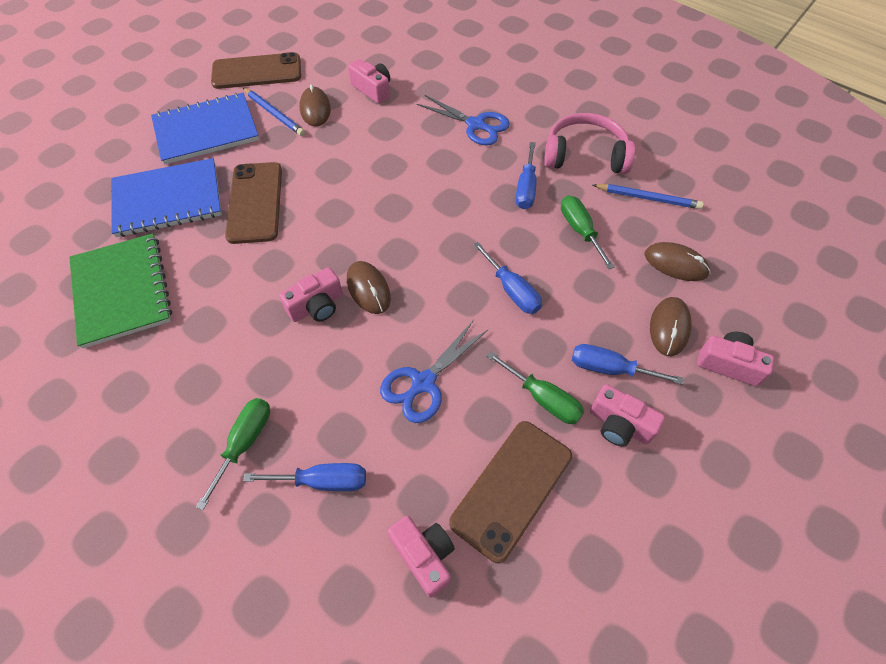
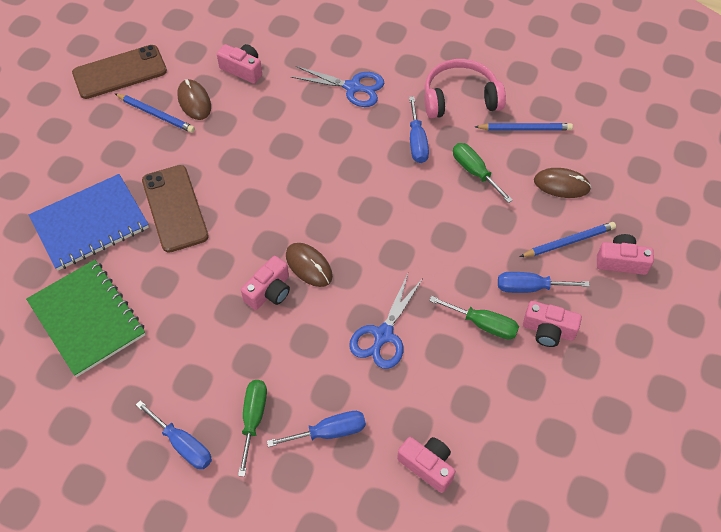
camera: 15 degrees left, 0 degrees up
blue notebook [151,93,259,165] -> none
brown phone [449,421,572,563] -> none
blue screwdriver [473,242,542,314] -> blue screwdriver moved to [136,400,212,469]
brown mouse [650,297,692,356] -> blue pencil [520,222,616,257]

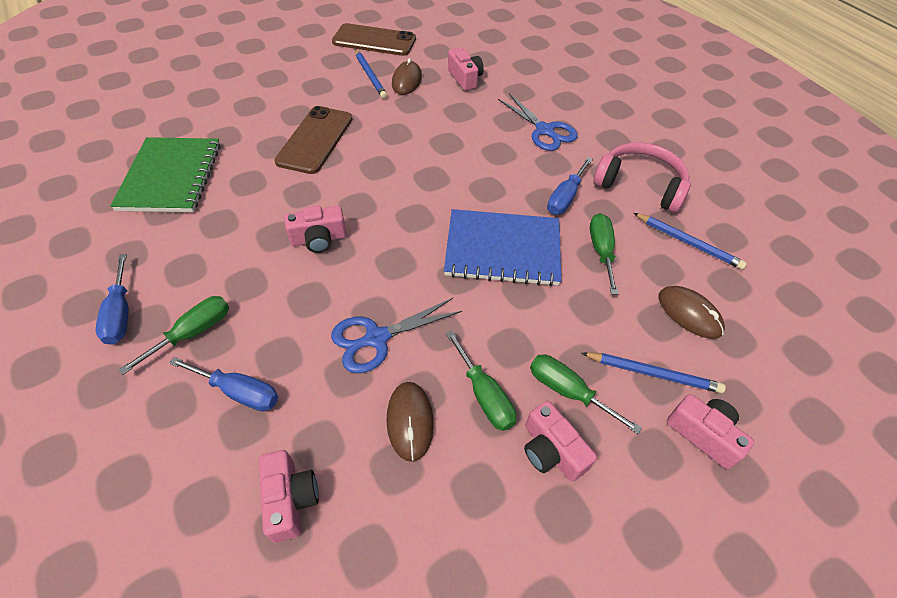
camera: 35 degrees right, 5 degrees down
blue notebook [29,174,149,271] -> blue notebook moved to [444,209,561,286]
brown mouse [286,243,333,287] -> brown mouse moved to [387,382,434,462]
blue screwdriver [498,272,590,293] -> green screwdriver [530,354,642,434]

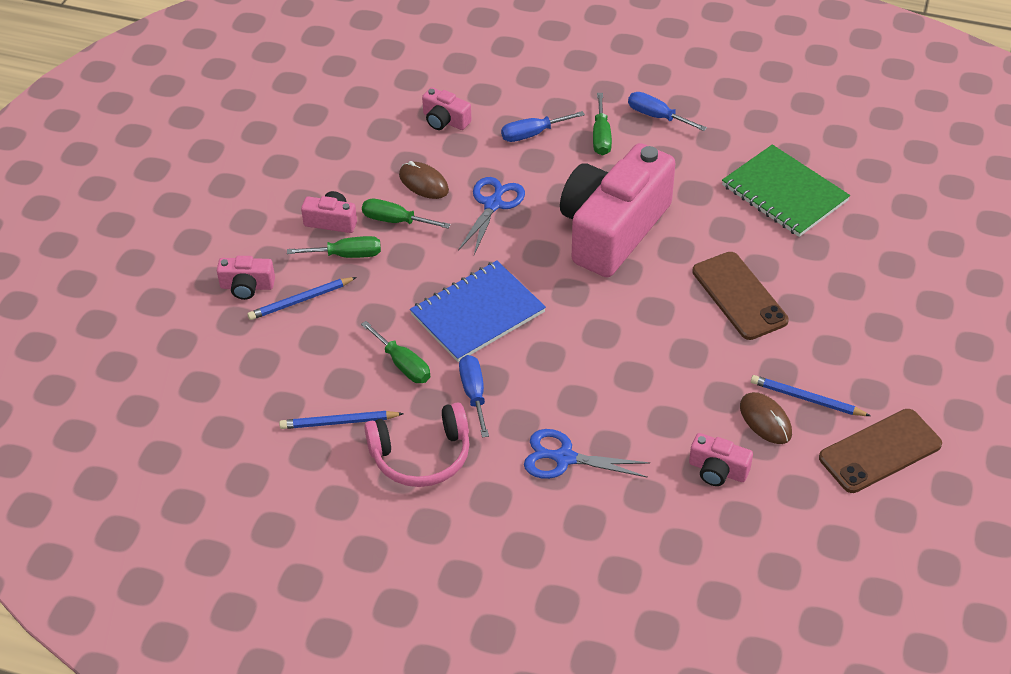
camera: 140 degrees right, 5 degrees down
pink camera [284,206,347,253] -> pink camera [560,143,675,277], size x2.46
brown mouse [659,286,725,339] -> none

